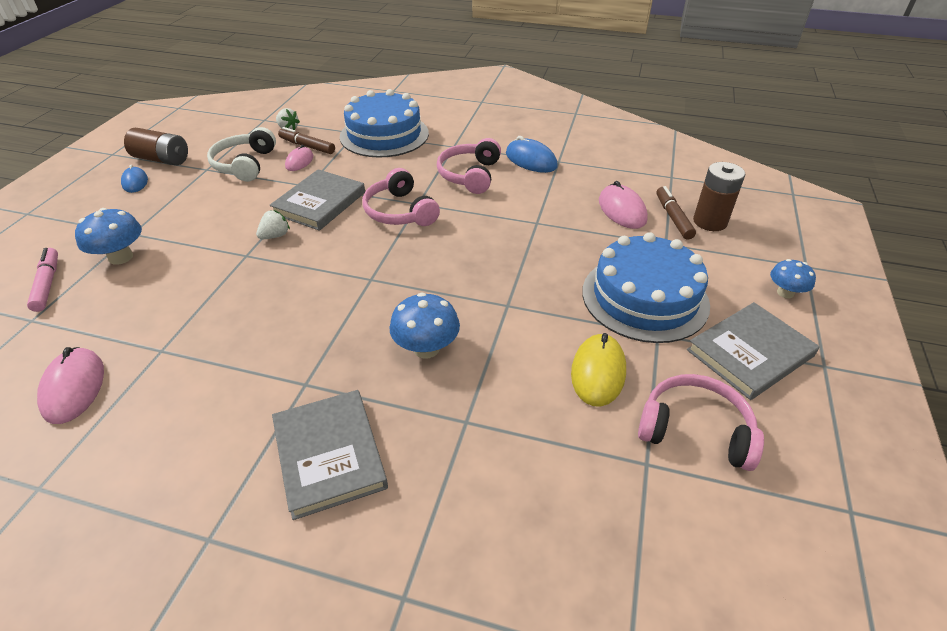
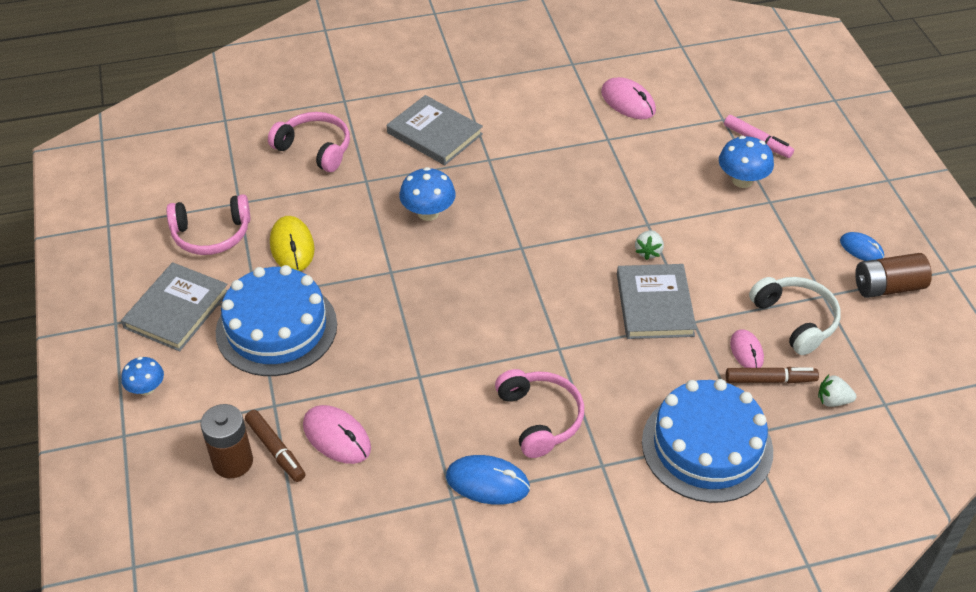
camera: 150 degrees right, 5 degrees up
pink headphones [362,168,440,226] -> pink headphones moved to [268,112,350,172]

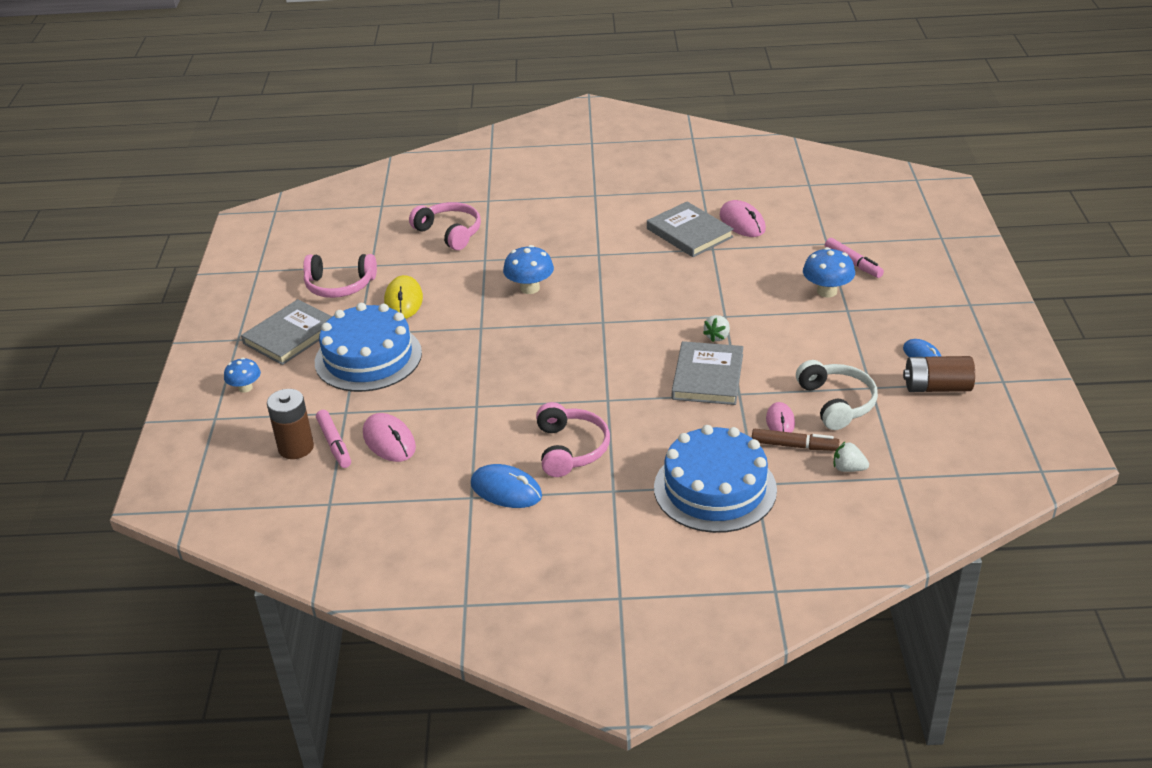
camera: 15 degrees right, 10 degrees down
brown marker [245,410,305,482] -> pink marker [316,410,351,468]
grey book [387,95,483,165] -> grey book moved to [647,202,734,257]

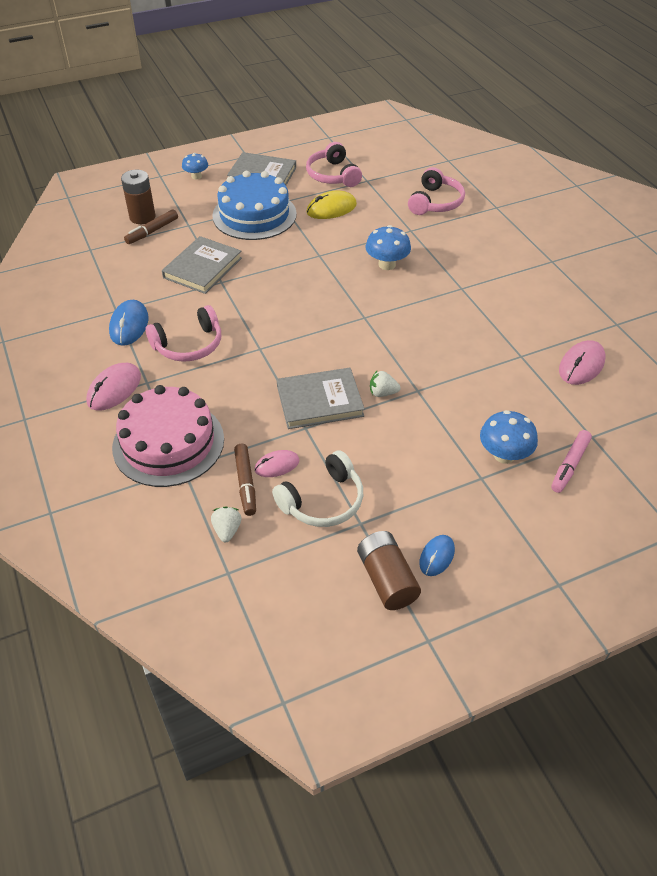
camera: 65 degrees right, 10 degrees up
pink marker [316,410,351,468] -> brown marker [124,209,178,244]
pink mouse [363,413,416,462] -> pink mouse moved to [86,363,141,411]
grey book [647,202,734,257] -> grey book moved to [162,236,242,294]
blue cake [654,425,777,533] -> pink cake [112,385,224,487]

